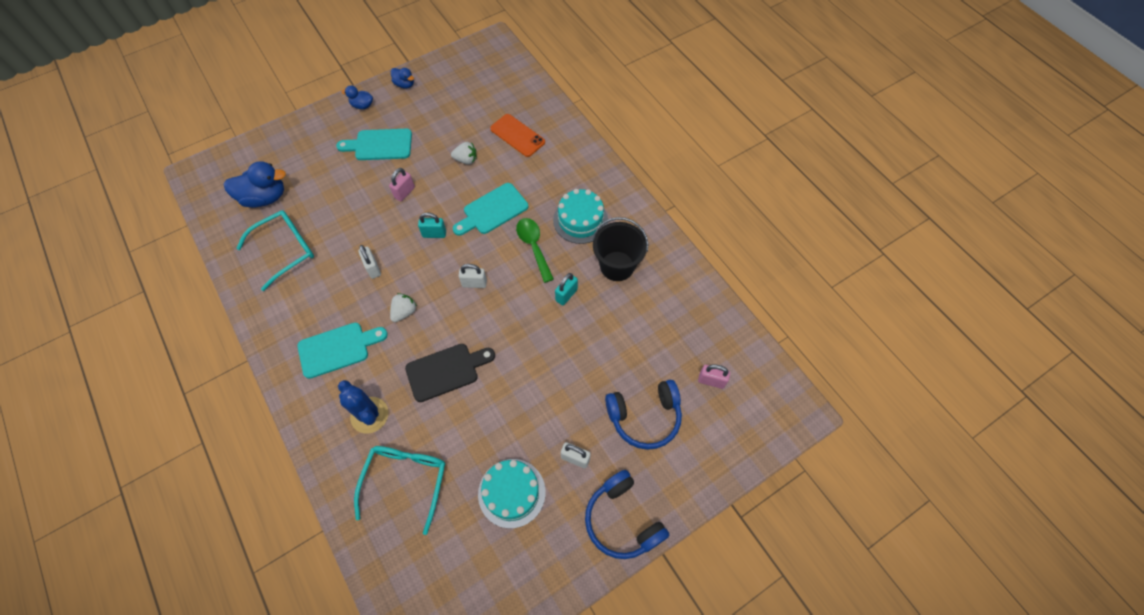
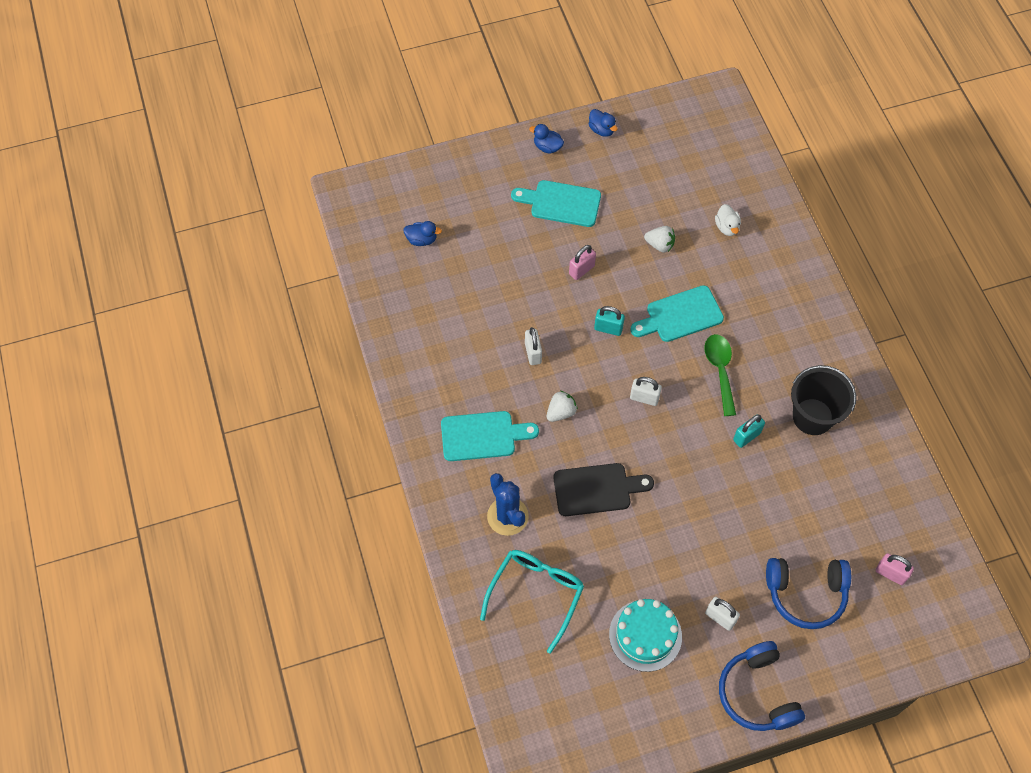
camera: 15 degrees right, 0 degrees up
blue duck [224,161,286,208] -> blue duck [403,221,442,246], size x0.54
turquoise glasses [236,210,314,291] -> none
orange phone [490,114,545,157] -> white duck [715,204,741,236]
turquoise cake [553,189,608,244] -> none

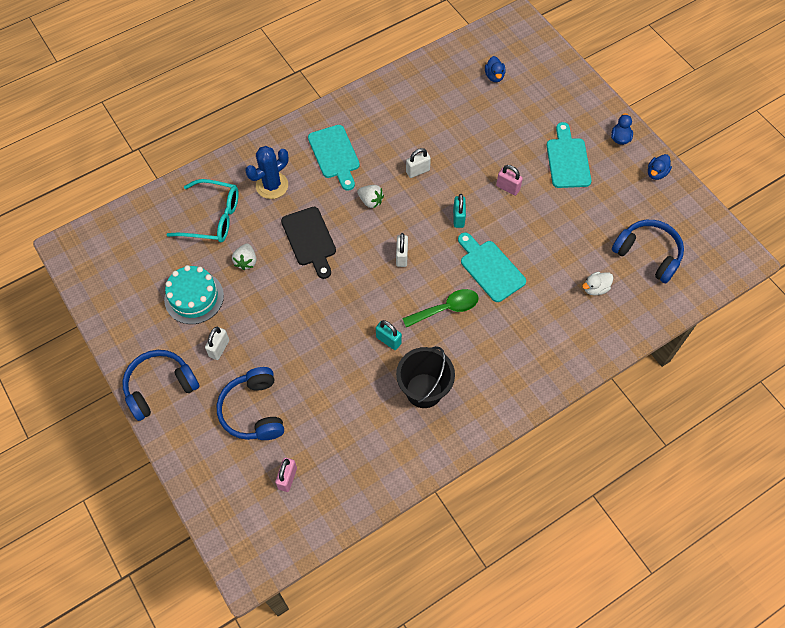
camera: 75 degrees right, 0 degrees up
white strawberry [644,226,675,253] -> white strawberry moved to [232,244,256,270]
none -> blue headphones [612,220,684,283]

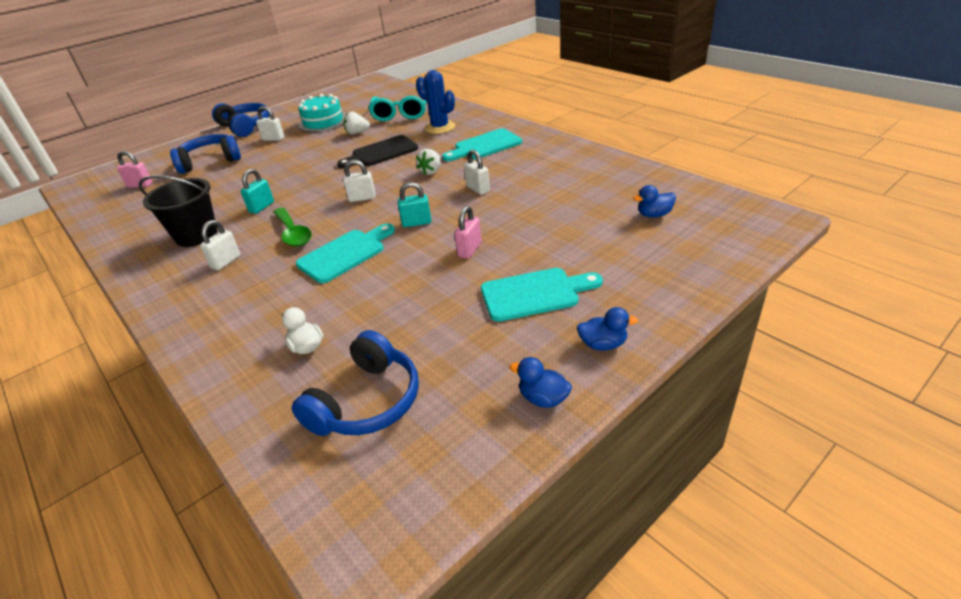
camera: 85 degrees right, 25 degrees down
none -> white padlock [200,220,241,270]

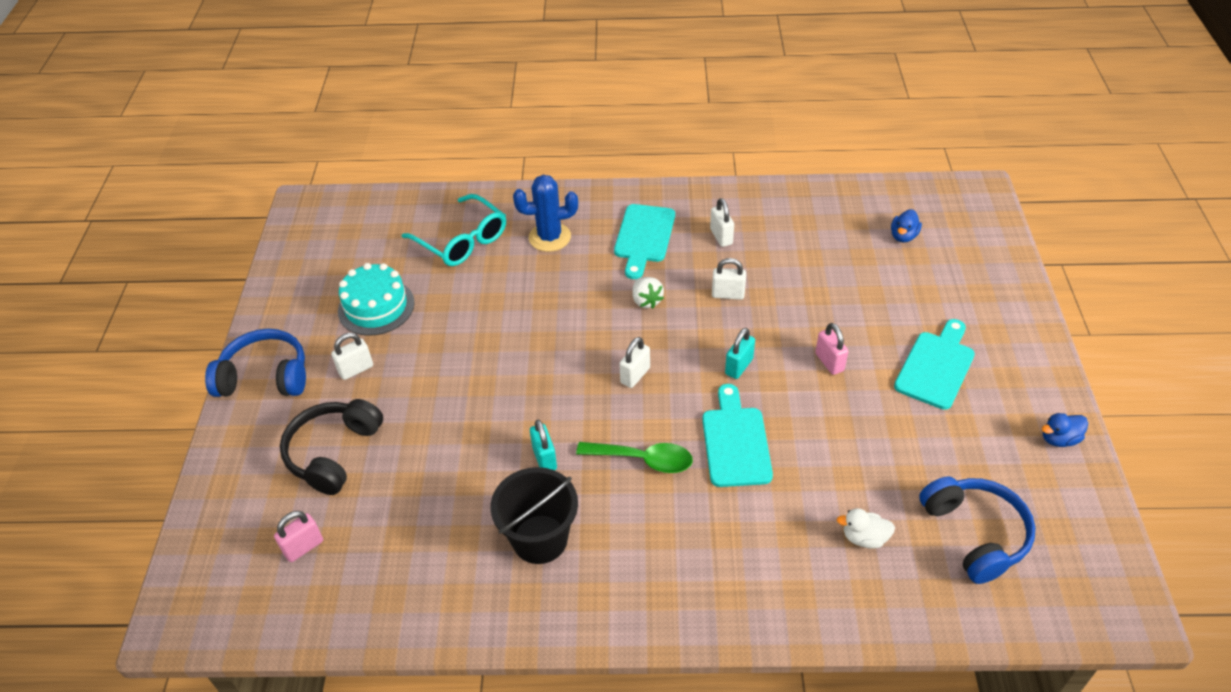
camera: 50 degrees left, 10 degrees up
blue headphones [170,134,241,174] -> black headphones [280,399,383,495]
white padlock [200,220,241,270] -> white padlock moved to [710,198,734,247]
black cutting board [337,135,418,168] -> none
white strawberry [344,112,370,135] -> none
blue duck [577,307,638,351] -> none

